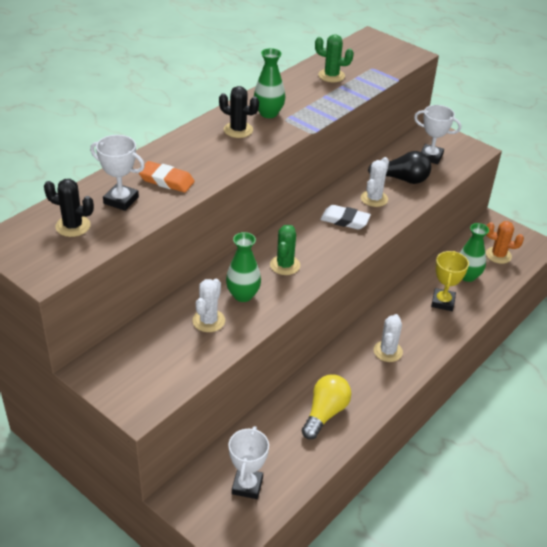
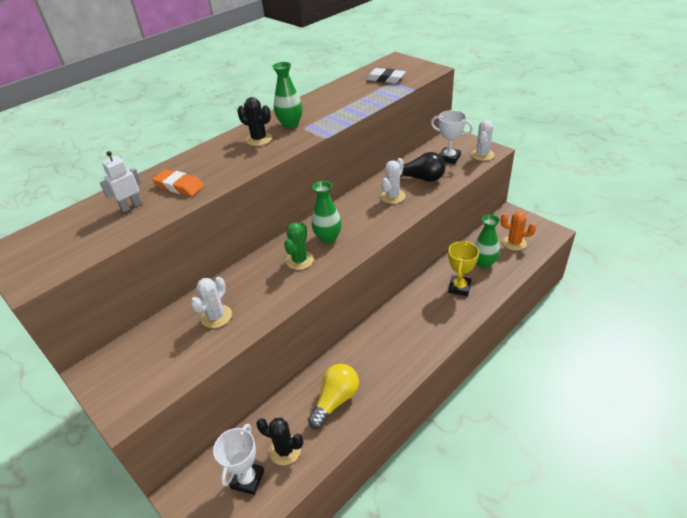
camera: 10 degrees right, 0 degrees up
black cactus [44,179,94,237] -> black cactus moved to [256,418,303,465]
white trophy [90,135,145,211] -> white robot [100,151,142,212]
green vase [226,232,261,302] -> green vase moved to [312,181,342,243]
green cactus [315,34,354,82] -> none
white eraser [320,205,371,230] -> white eraser moved to [366,68,406,83]
white cactus [374,314,403,362] -> white cactus moved to [471,120,495,161]

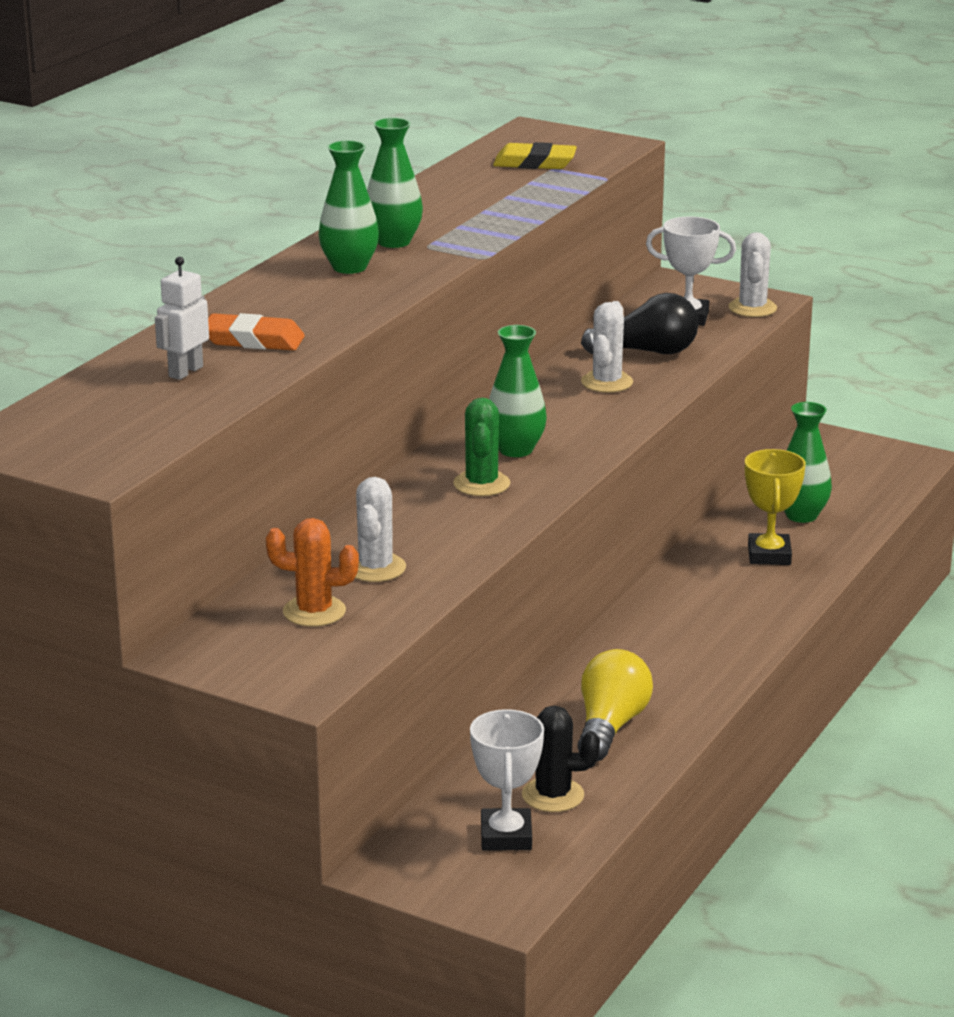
camera: 20 degrees left, 15 degrees down
black cactus [237,97,272,146] -> green vase [318,140,379,274]
white eraser [366,68,406,83] -> yellow eraser [493,142,577,169]
orange cactus [500,212,536,251] -> orange cactus moved to [266,518,359,627]

